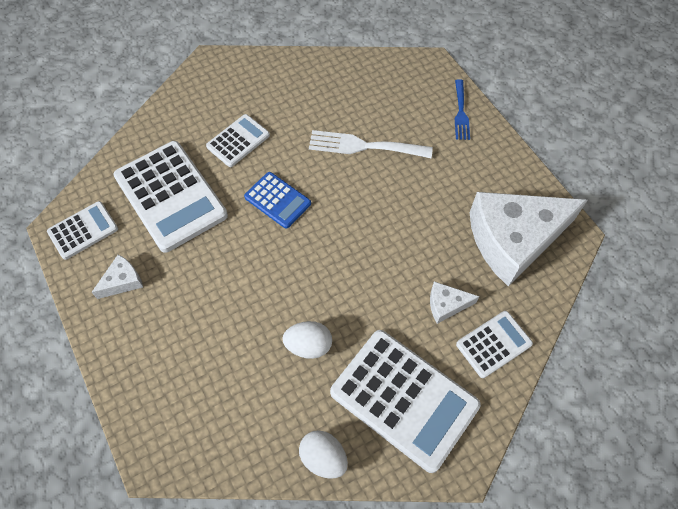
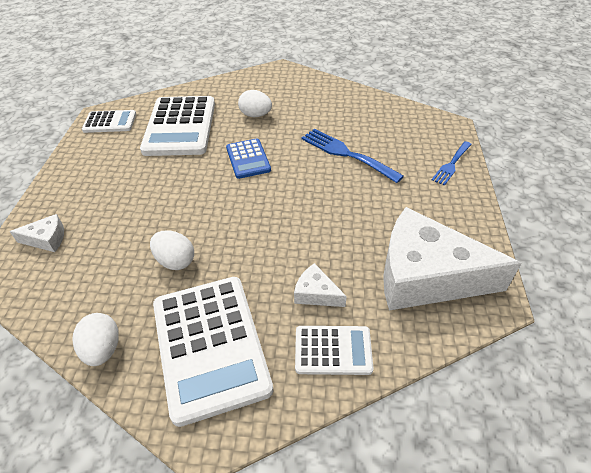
camera: 35 degrees right, 15 degrees down
white cheese [91,254,143,299] -> white cheese moved to [9,214,64,252]
white calculator [206,114,270,167] -> white egg [238,90,272,117]
white fork [309,130,433,158] -> blue fork [301,128,404,183]

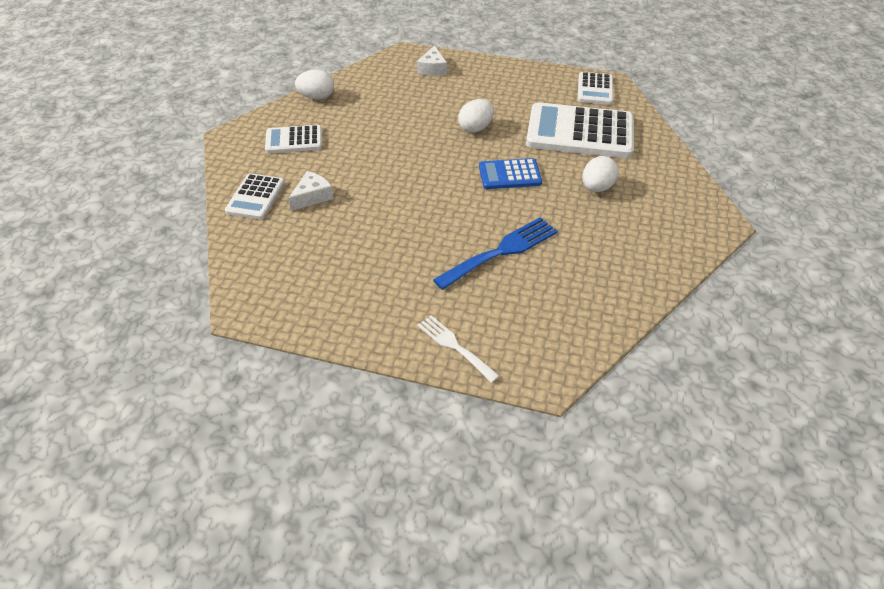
camera: 100 degrees right, 0 degrees up
white egg [150,230,194,270] -> white egg moved to [458,99,494,133]
white calculator [153,277,273,427] -> white calculator [265,125,322,153], size x0.53
white cheese [383,207,521,311] -> none
blue fork [432,141,472,186] -> white fork [417,315,499,383]

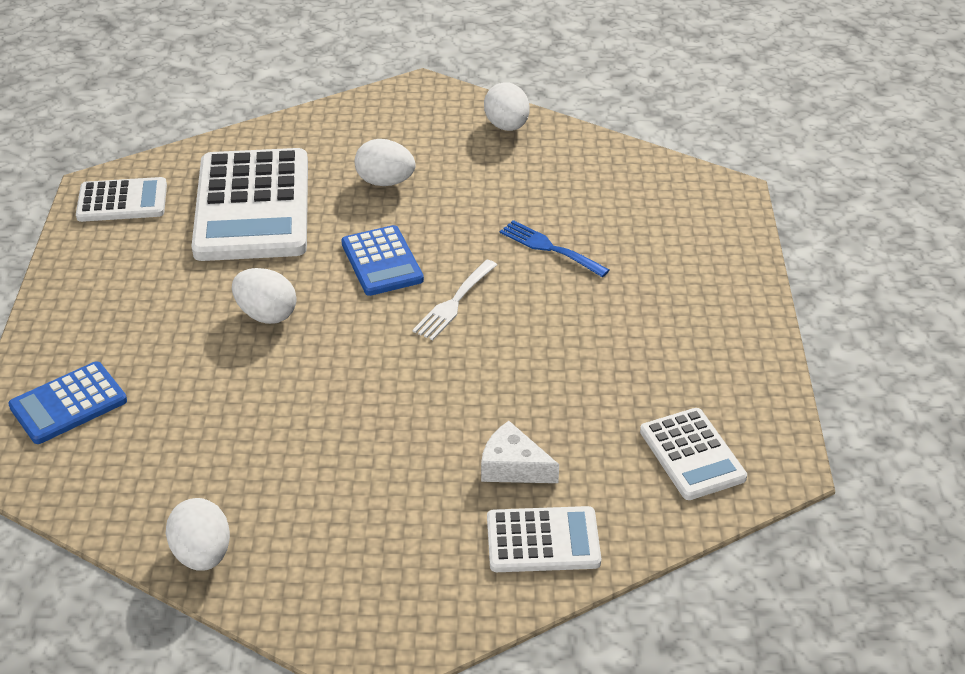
camera: 105 degrees left, 5 degrees down
white calculator [265,125,322,153] -> white calculator moved to [640,408,747,500]
white cheese [417,45,447,76] -> blue calculator [8,361,127,444]
white fork [417,315,499,383] -> white fork moved to [413,260,497,340]
blue fork [433,217,558,290] -> blue fork [500,220,609,277], size x0.63
none -> white egg [484,82,530,131]

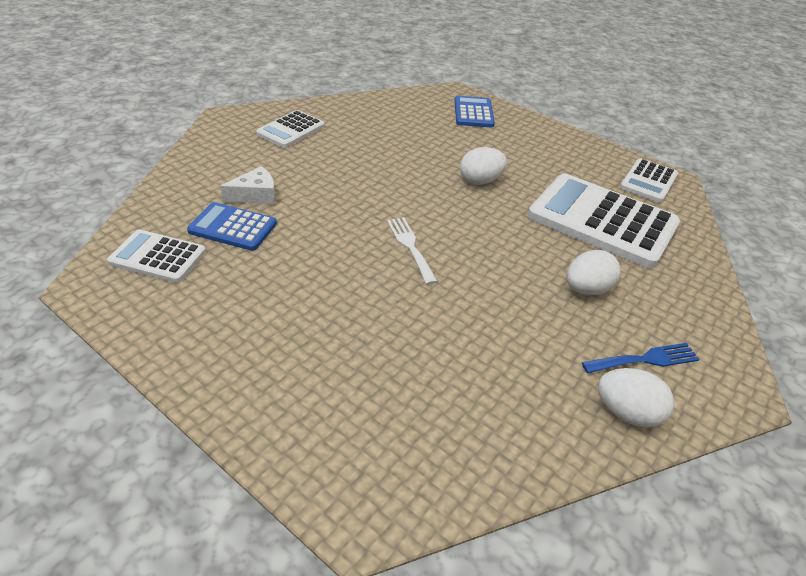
camera: 125 degrees right, 0 degrees up
white egg [166,498,230,571] -> none
blue calculator [341,225,424,296] -> blue calculator moved to [187,202,277,251]
white calculator [487,506,601,572] -> white calculator moved to [256,110,325,148]
blue fork [500,220,609,277] -> blue fork moved to [582,343,700,373]

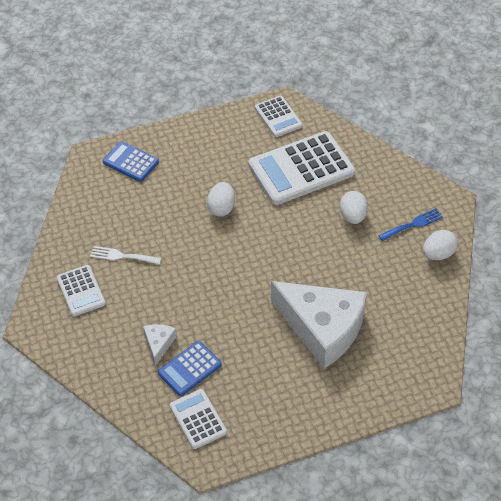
camera: 55 degrees left, 10 degrees up
white calculator [107,229,206,283] -> white calculator turned 105 degrees clockwise [170,389,227,449]
white fork [387,217,438,285] -> white fork moved to [90,246,161,265]
blue fork [582,343,700,373] -> blue fork turned 45 degrees clockwise [378,208,443,241]
none -> white cheese [271,281,367,369]

